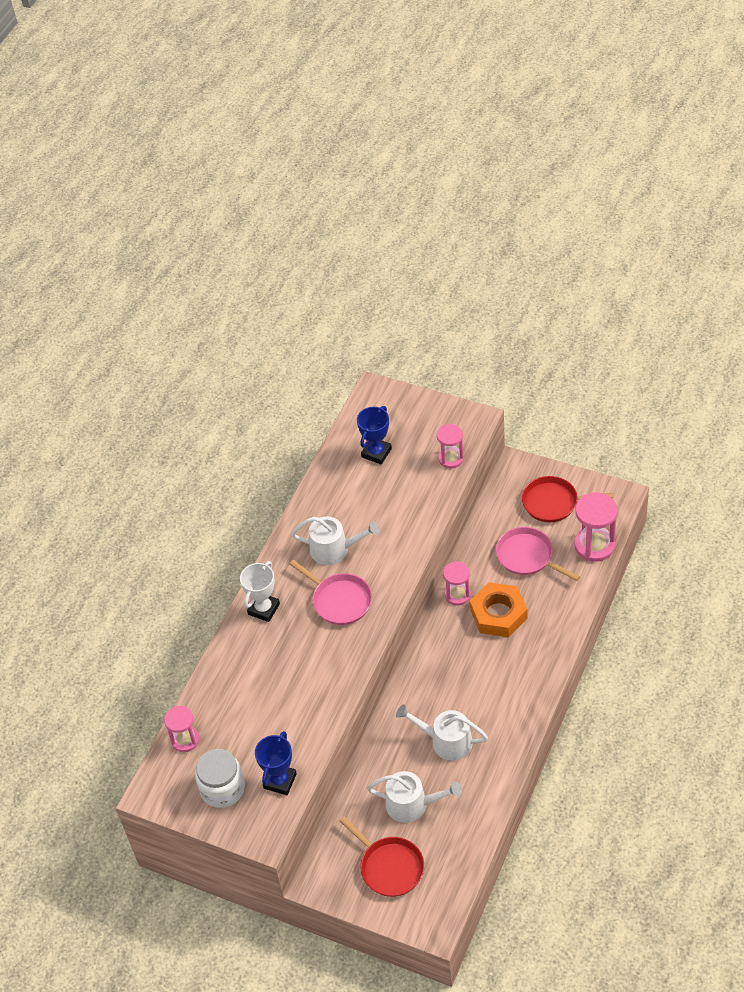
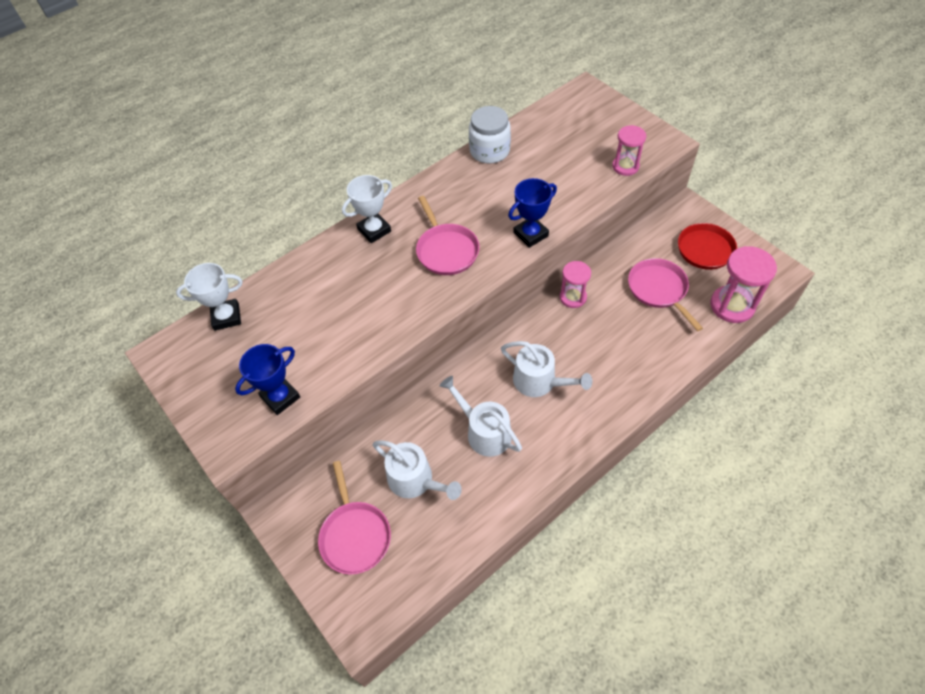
camera: 25 degrees right, 5 degrees up
pink hourglass [164,706,199,752] -> white trophy [176,263,242,331]
white jar [195,749,245,808] -> white jar moved to [469,106,511,163]
white watering can [291,516,380,565] -> white watering can moved to [501,341,592,397]
red pan [339,816,424,897] -> pink pan [318,461,391,574]
blue trophy [357,406,392,464] -> blue trophy moved to [508,178,557,248]
orange nut [470,582,527,637] -> none

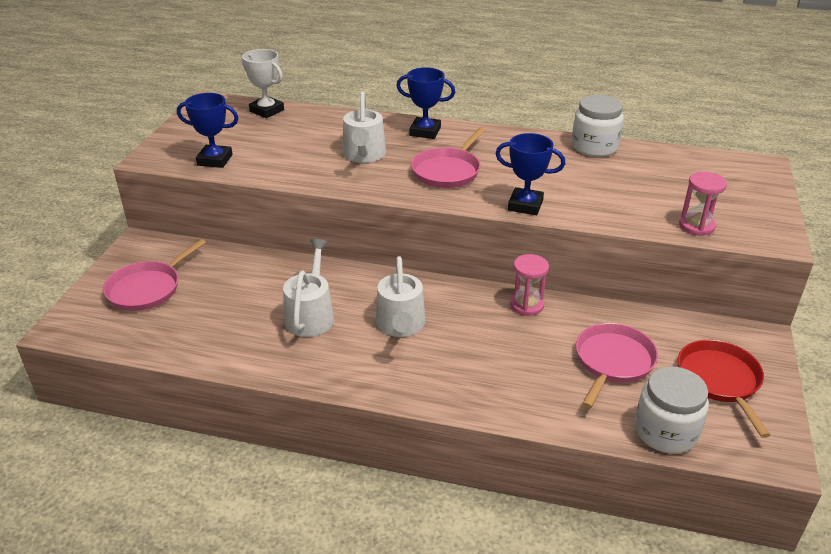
camera: 50 degrees right, 20 degrees down
white trophy [342,175,392,243] -> blue trophy [396,67,455,139]
white watering can [373,440,462,500] -> white watering can moved to [343,91,386,163]
pink hourglass [710,246,777,323] -> white jar [635,366,709,454]

